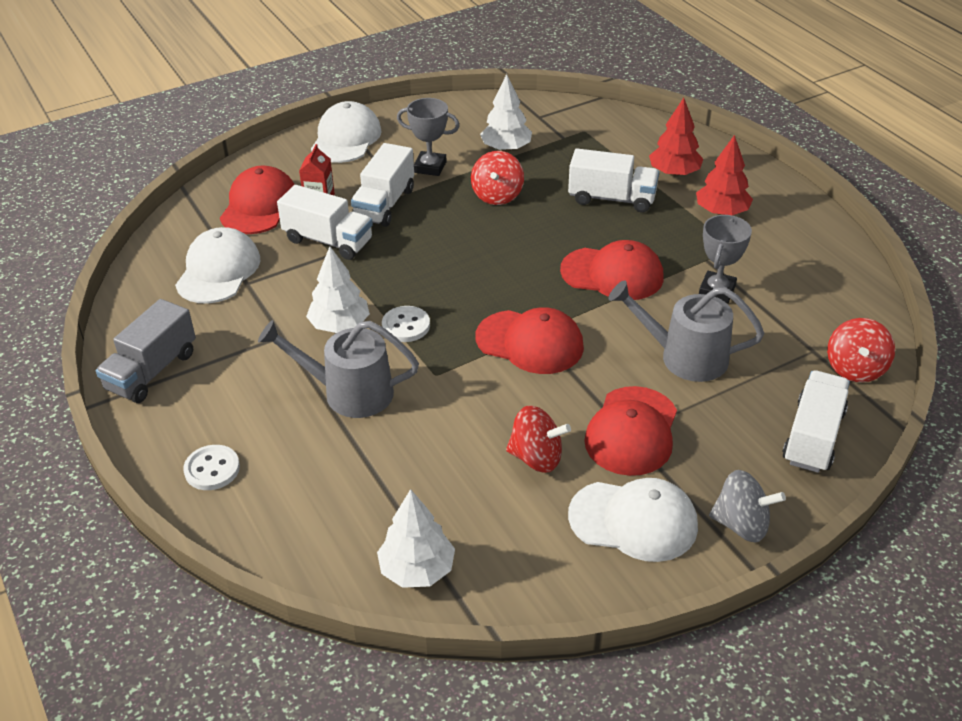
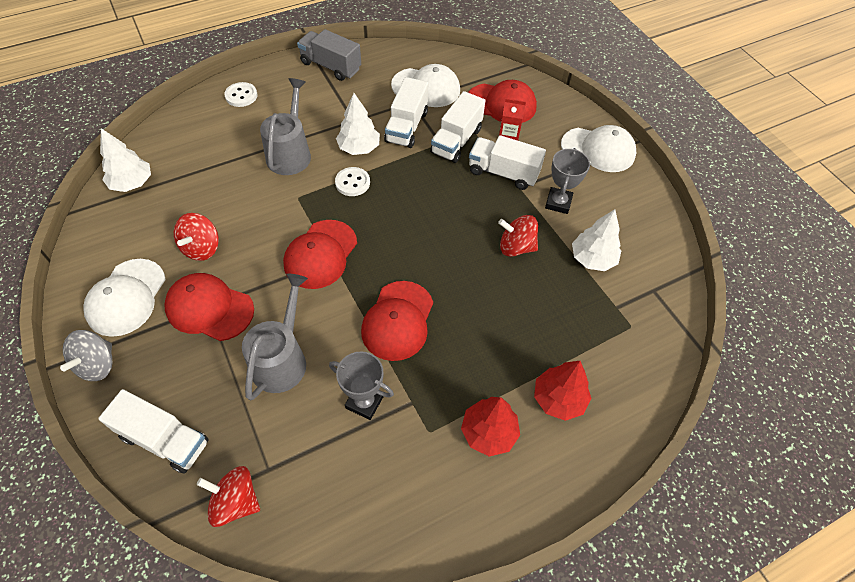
camera: 90 degrees right, 15 degrees up
white truck [568,149,659,213] -> white truck moved to [384,77,428,148]

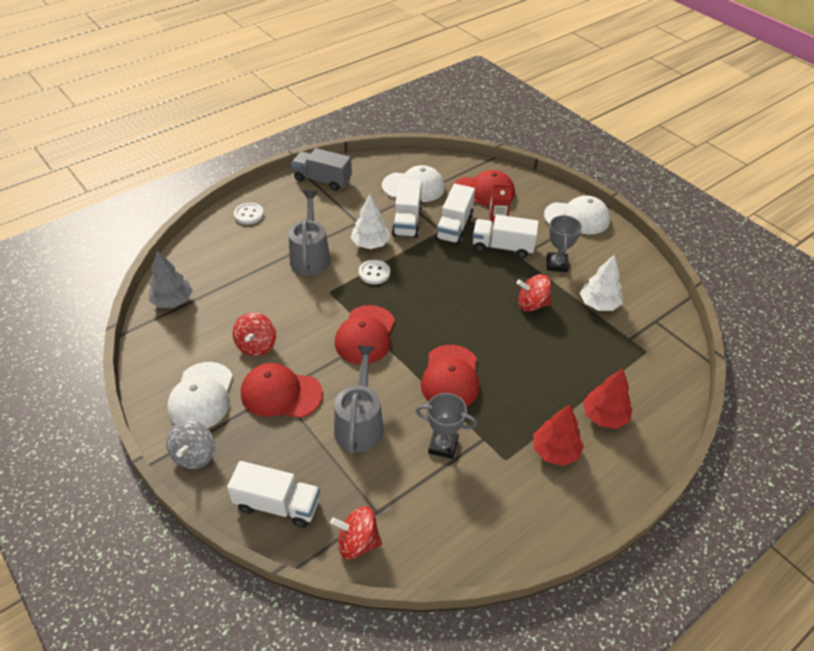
camera: 10 degrees left, 10 degrees down
white tree [100,128,151,192] -> grey tree [149,251,193,308]

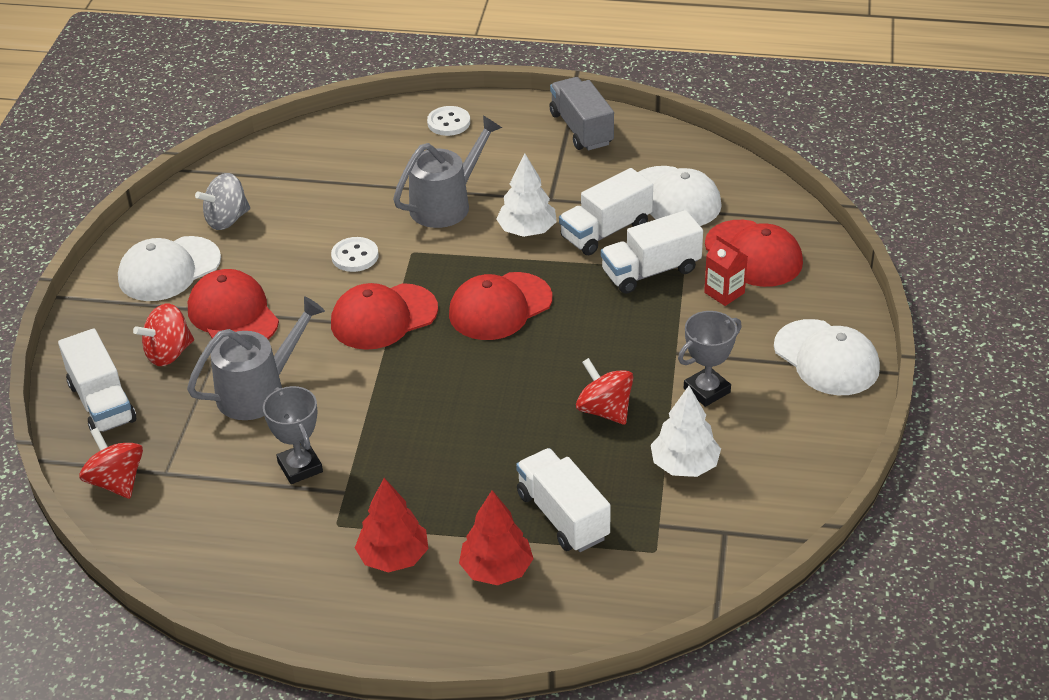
camera: 50 degrees right, 5 degrees down
grey tree [149,251,193,308] -> none
grey spinning top [166,421,215,469] -> grey spinning top moved to [195,173,250,230]
red spinning top [233,313,276,356] -> red spinning top moved to [133,304,194,366]
white button [359,260,390,284] -> white button moved to [331,237,378,272]
red cap [421,345,480,406] -> red cap moved to [449,272,552,340]
white truck [473,215,539,258] -> white truck moved to [516,448,611,552]

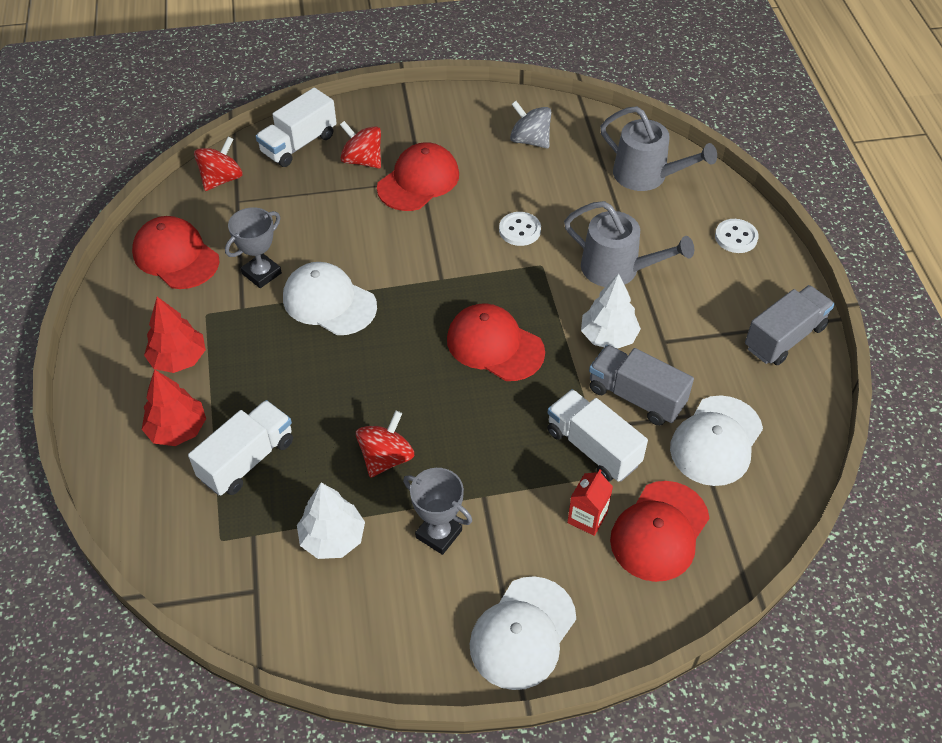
camera: 70 degrees right, 10 degrees up
white cap [118,236,221,301] -> white cap moved to [283,262,377,335]
grey watering can [187,296,325,420] -> grey watering can moved to [600,106,717,191]
red cap [331,283,438,350] -> red cap moved to [132,216,219,289]
white truck [559,168,653,255] -> grey truck [589,345,694,426]

